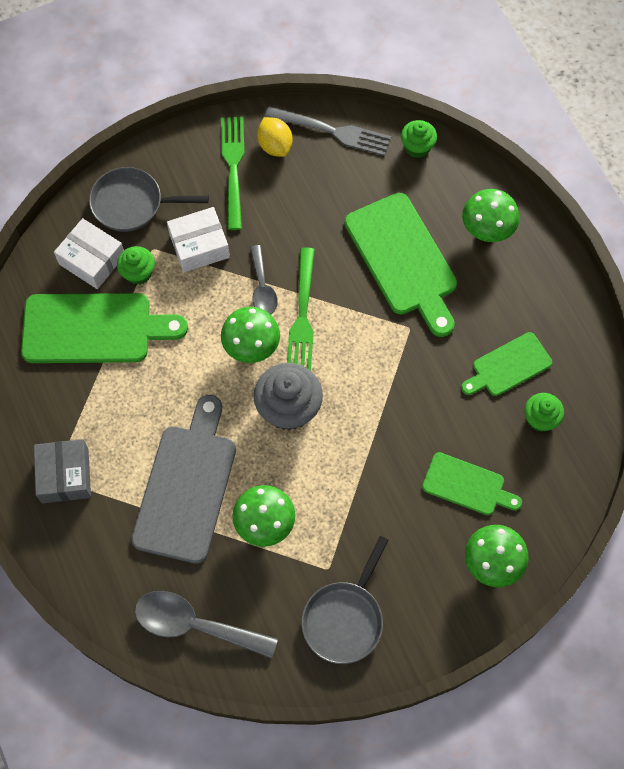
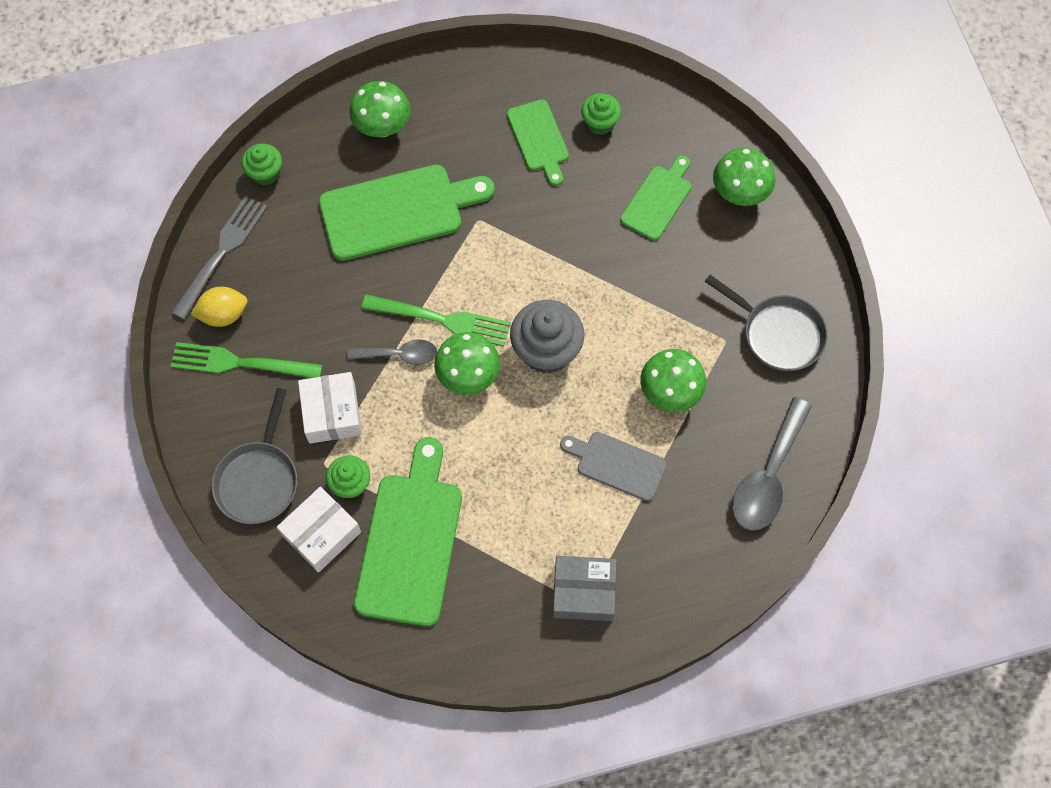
camera: 80 degrees left, 0 degrees up
grey cutting board [131,395,236,564] -> grey cutting board [560,432,667,501], size x0.57

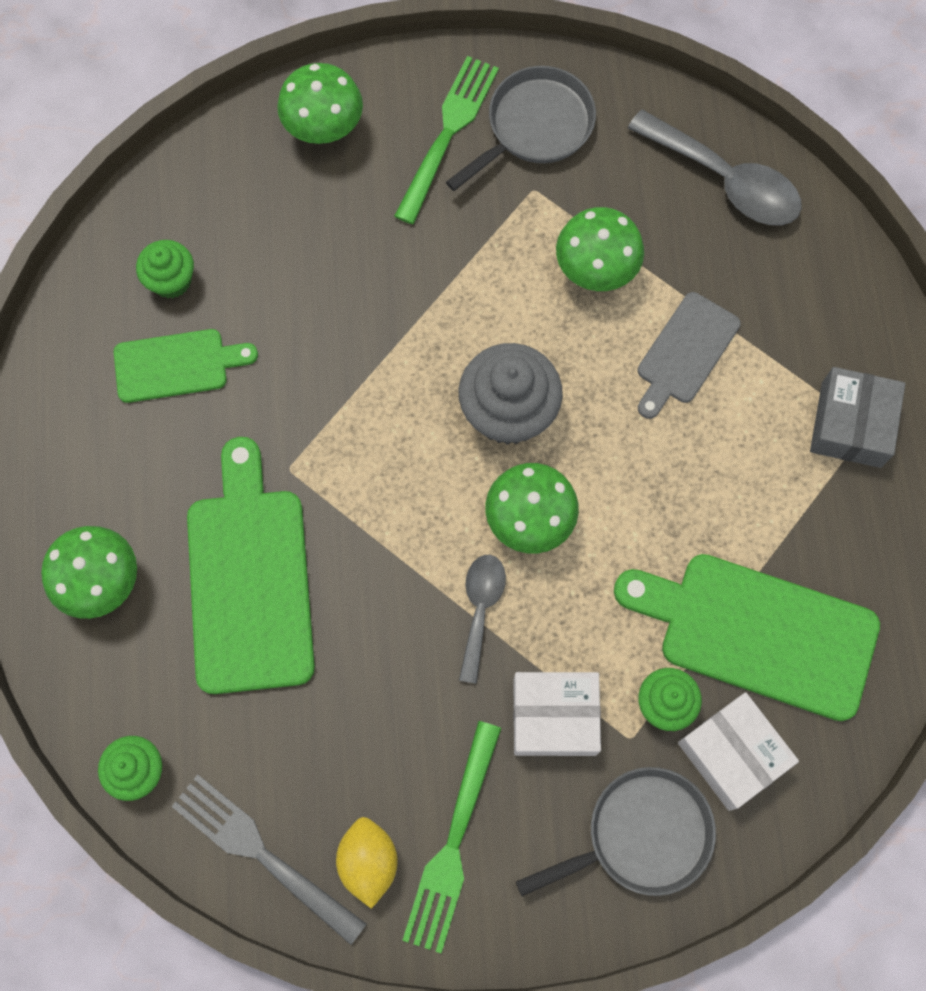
camera: 80 degrees left, 5 degrees up
grey pan [211,388,297,524] -> grey pan turned 45 degrees counterclockwise [516,767,716,896]
green fork [362,294,510,346] -> green fork moved to [394,56,499,224]
green cutting board [620,155,692,241] -> none

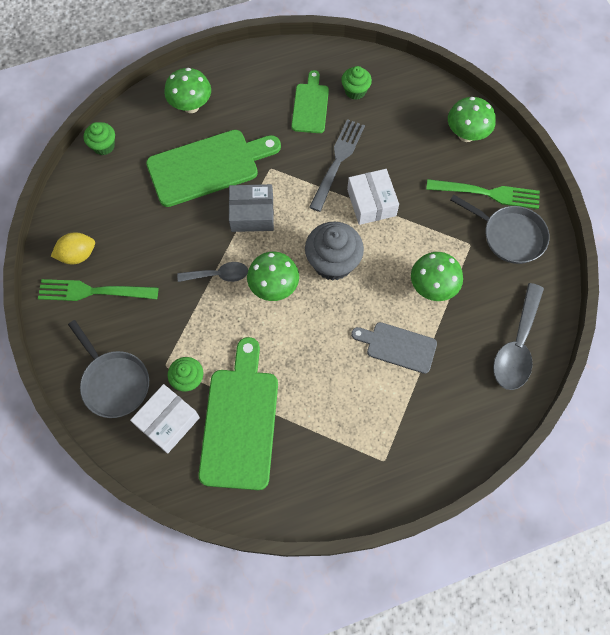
camera: 75 degrees right, 5 degrees down
green cutting board [114,329,258,403] -> green cutting board turned 150 degrees counterclockwise [291,70,329,133]
grey fork [171,774,367,945] -> grey fork moved to [309,119,365,212]
white box [513,672,601,756] -> white box moved to [347,169,399,225]
grey box [810,367,905,468] -> grey box moved to [229,184,274,232]

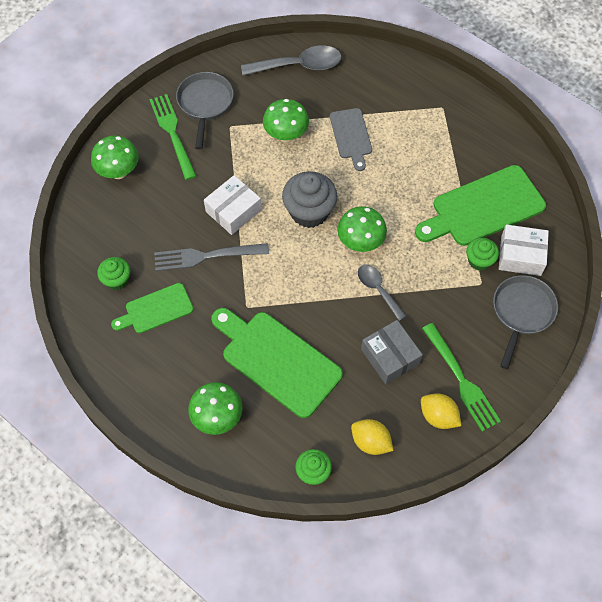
camera: 120 degrees left, 5 degrees down
grey box [229,184,274,232] -> grey box moved to [361,320,423,384]
none -> yellow lemon [351,419,394,455]

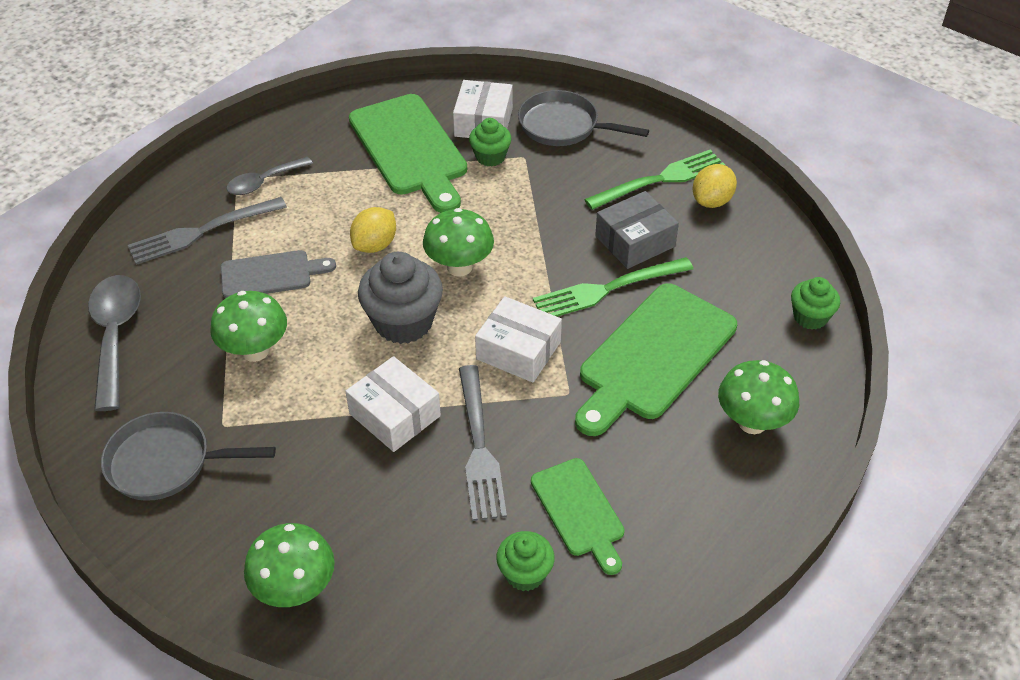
camera: 90 degrees left, 15 degrees down
green fork [149,94,196,180] -> green fork moved to [533,257,693,317]
yellow lemon [351,419,394,455] -> yellow lemon moved to [350,207,396,253]
grey spoon [358,265,406,321] -> grey spoon moved to [226,157,313,195]
none -> grey fork [128,197,287,265]
none -> white box [475,296,562,383]

